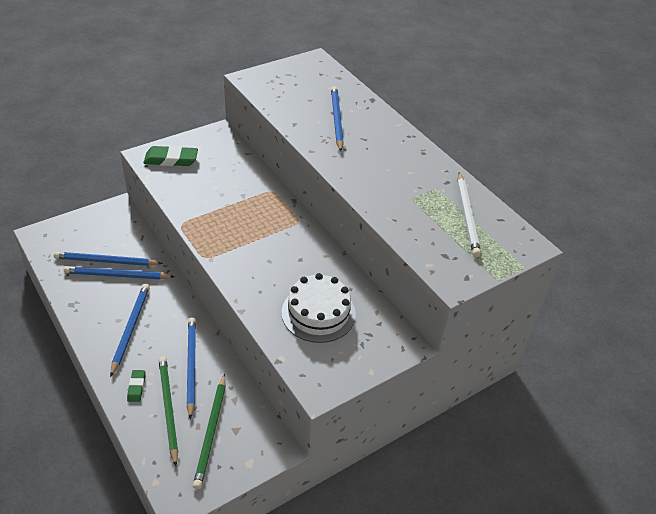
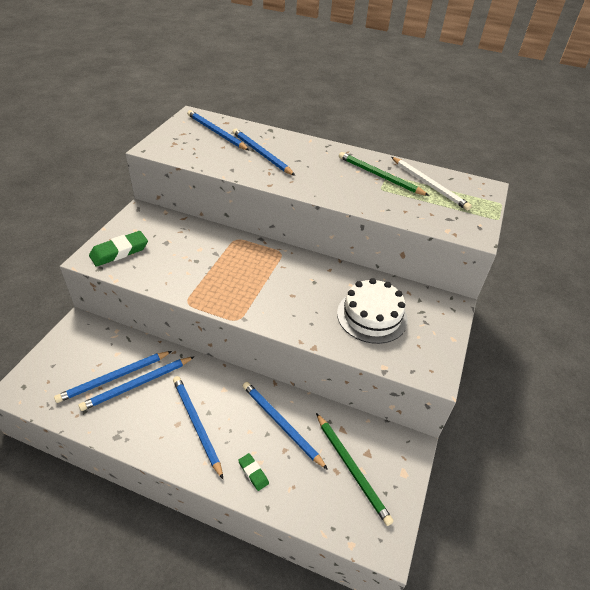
camera: 35 degrees left, 0 degrees up
green pencil [159,356,178,467] -> green pencil moved to [339,152,429,196]
none -> blue pencil [187,110,250,151]

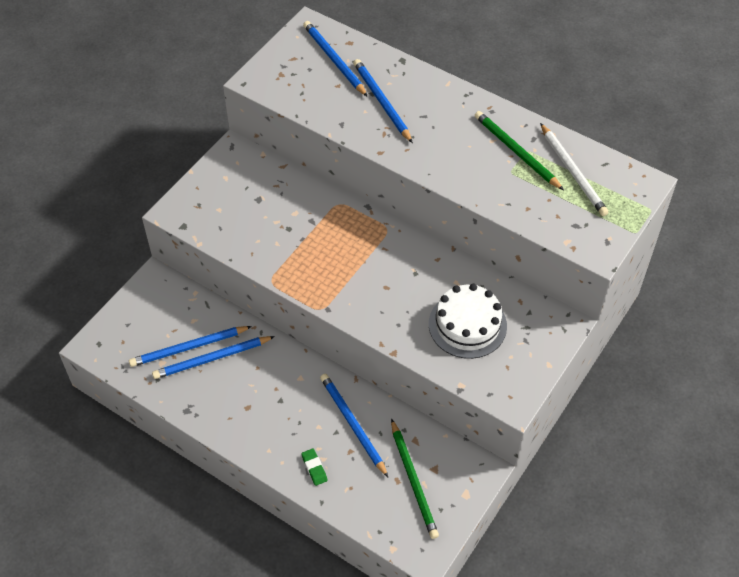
camera: 15 degrees right, 10 degrees up
green eraser [89,231,148,267] -> none
blue pencil [173,376,223,479] -> none

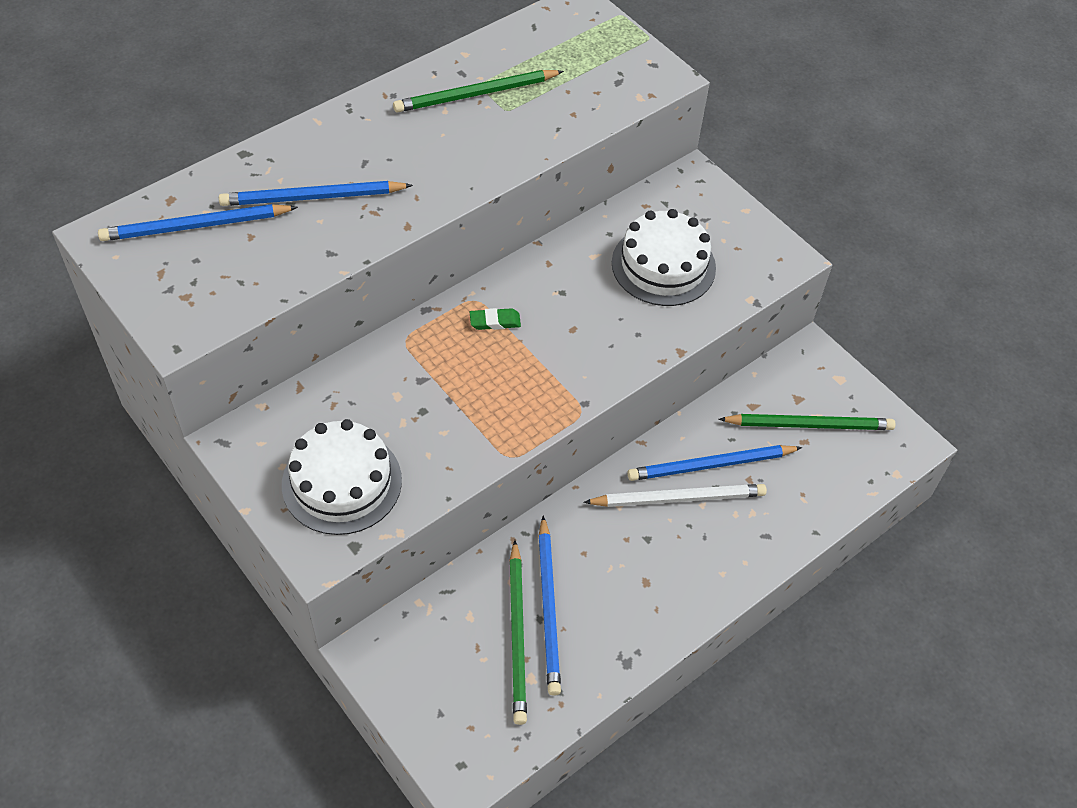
camera: 75 degrees left, 0 degrees up
blue pencil [129,326,252,367] -> green pencil [509,540,527,725]
green eraser [301,448,328,486] -> green eraser moved to [470,308,521,330]
white pencil [540,123,609,216] -> white pencil moved to [583,484,767,507]
none -> white cake [282,419,402,535]

